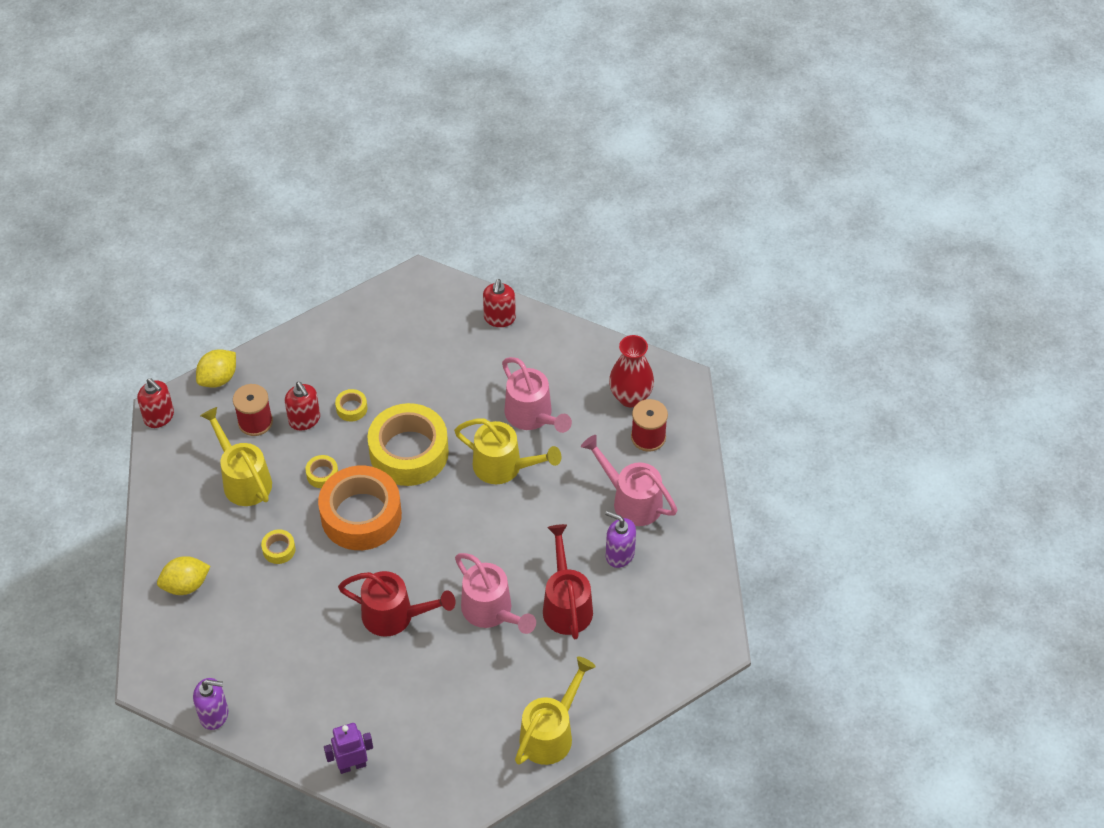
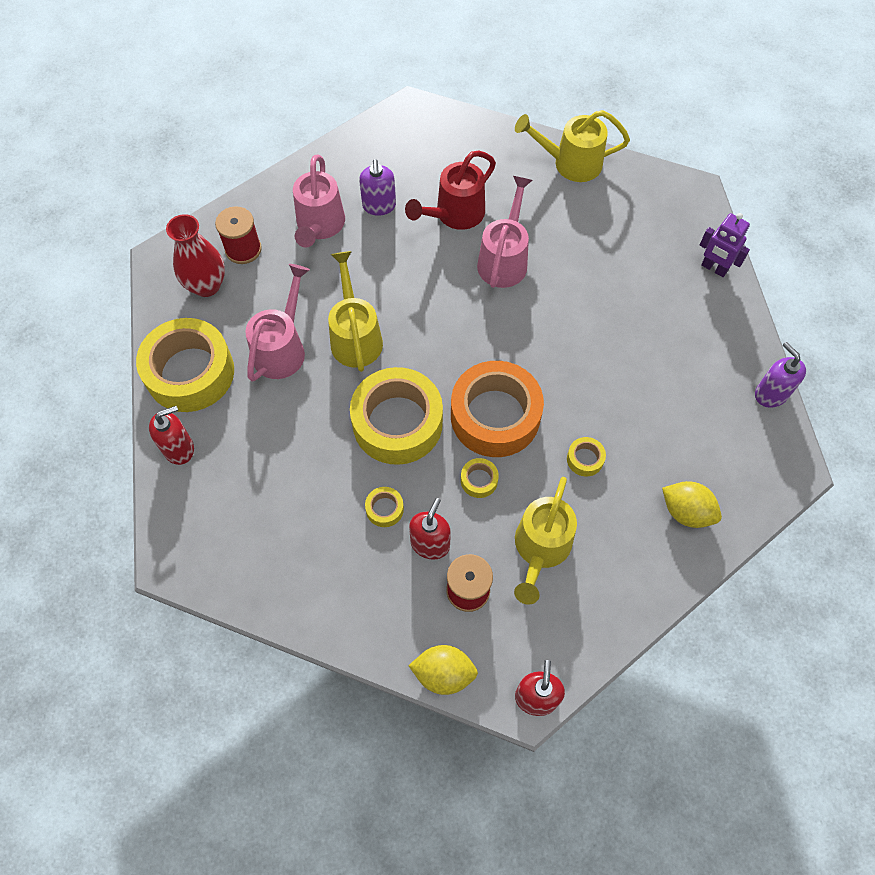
camera: 125 degrees left, 10 degrees up
red watering can [338,571,456,637] -> none
none -> yellow tape [136,318,234,412]

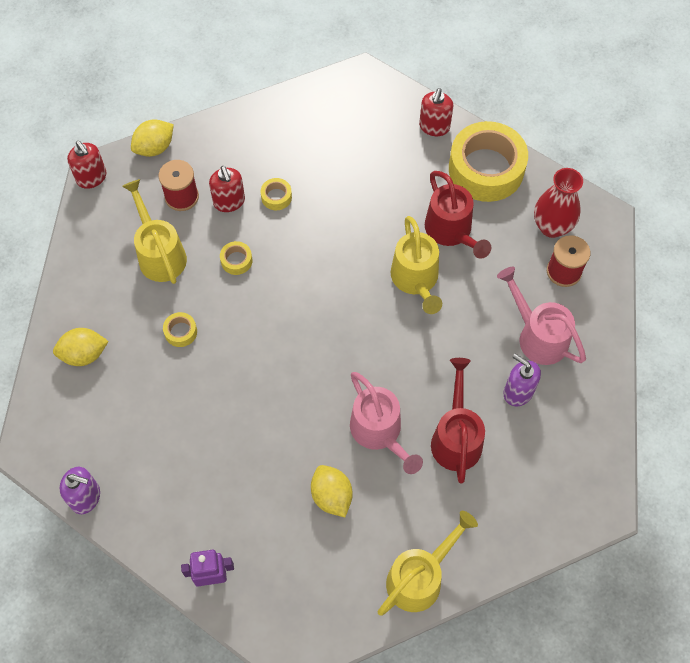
camera: 135 degrees right, 0 degrees up
pink watering can [245,264,310,382] -> red watering can [425,171,491,259]
yellow watering can [328,251,383,372] -> yellow watering can turned 45 degrees clockwise [391,216,442,314]
yellow tape [350,367,443,465] -> none
orange tape [451,361,544,457] -> none
none -> yellow lemon [311,465,353,517]

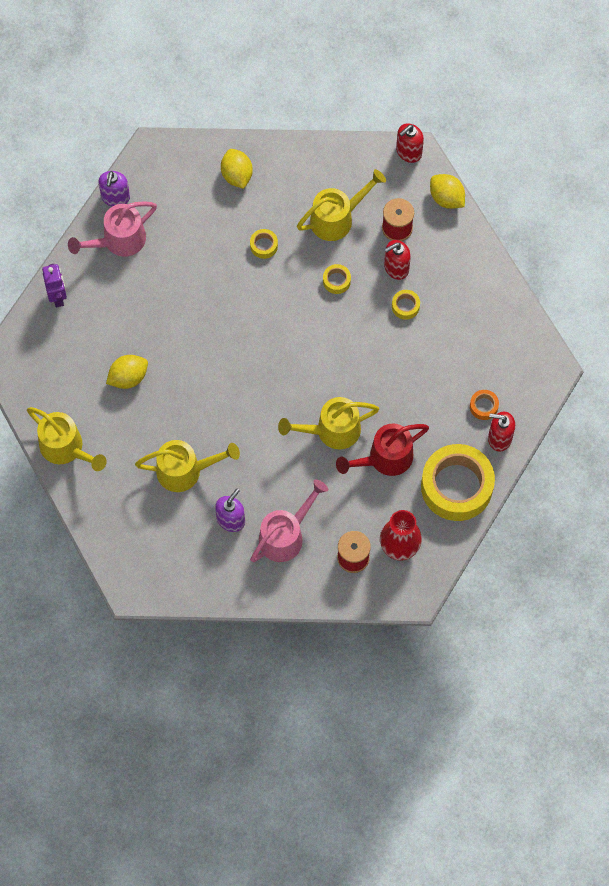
camera: 85 degrees right, 5 degrees up
pink watering can [350,372,423,474] -> pink watering can moved to [68,201,157,257]
red watering can [431,358,485,483] -> yellow watering can [135,440,240,492]
none -> orange tape [470,390,499,420]

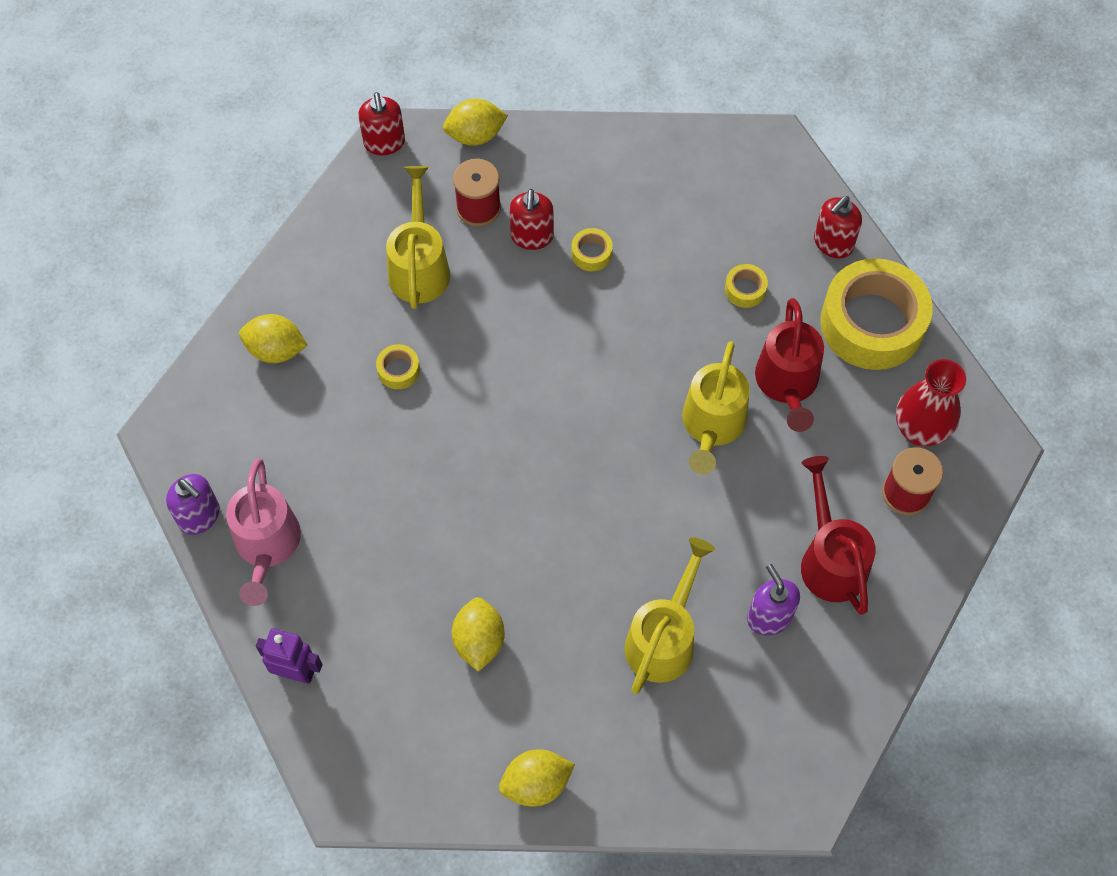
camera: 60 degrees left, 5 degrees down
yellow watering can [27,407,107,471] -> yellow lemon [499,750,575,807]
pink watering can [250,479,328,562] -> red watering can [801,456,876,615]
yellow tape [323,264,351,294] -> yellow tape moved to [725,264,768,308]
orange tape [470,390,499,420] -> none

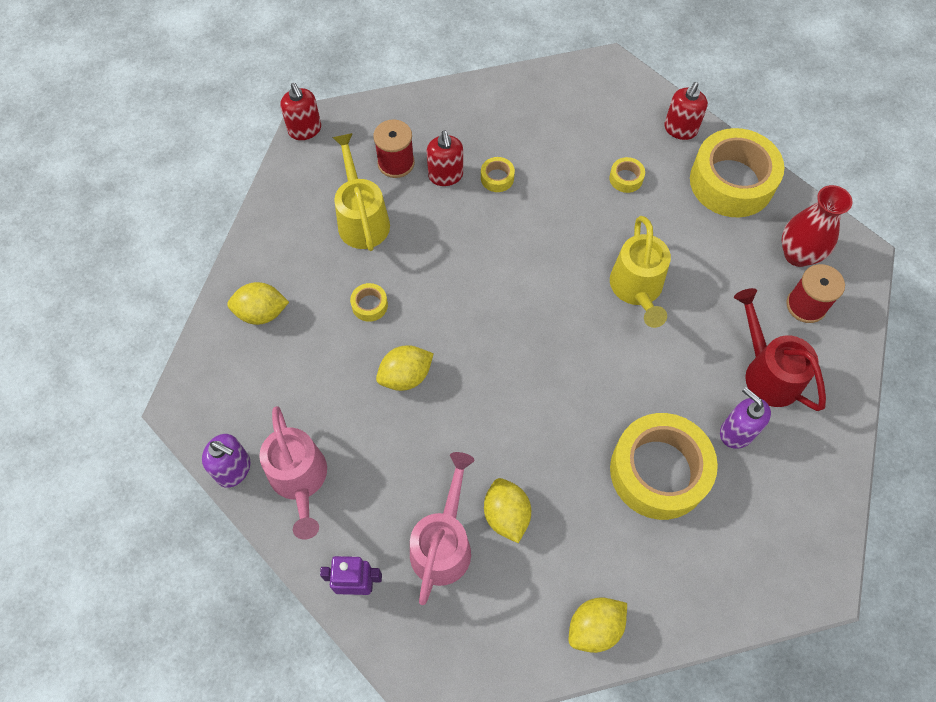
camera: 15 degrees left, 0 degrees up
yellow lemon [443,99,508,145] -> yellow lemon moved to [376,345,433,391]
yellow watering can [624,537,715,694] -> yellow tape [610,413,718,520]
red watering can [755,298,824,432] -> none
none -> pink watering can [410,452,475,605]

